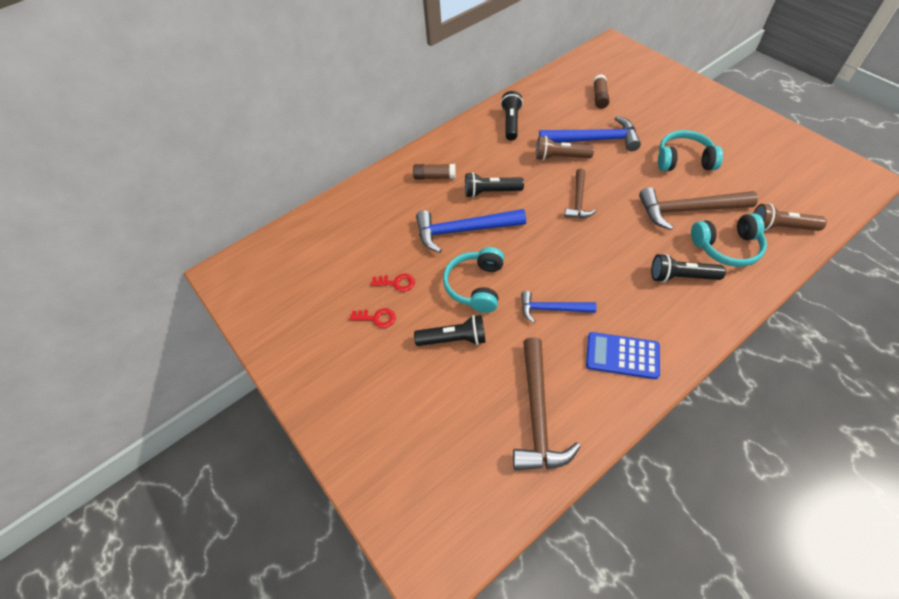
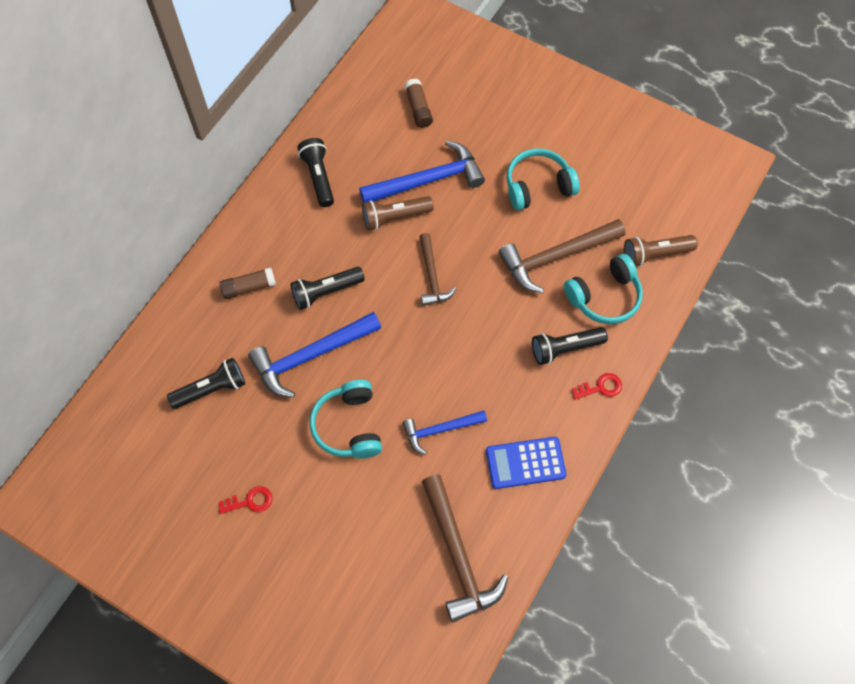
camera: 25 degrees left, 10 degrees up
red key [371,274,415,292] -> red key moved to [571,373,622,400]
black flashlight [414,315,486,346] -> black flashlight moved to [167,358,245,409]

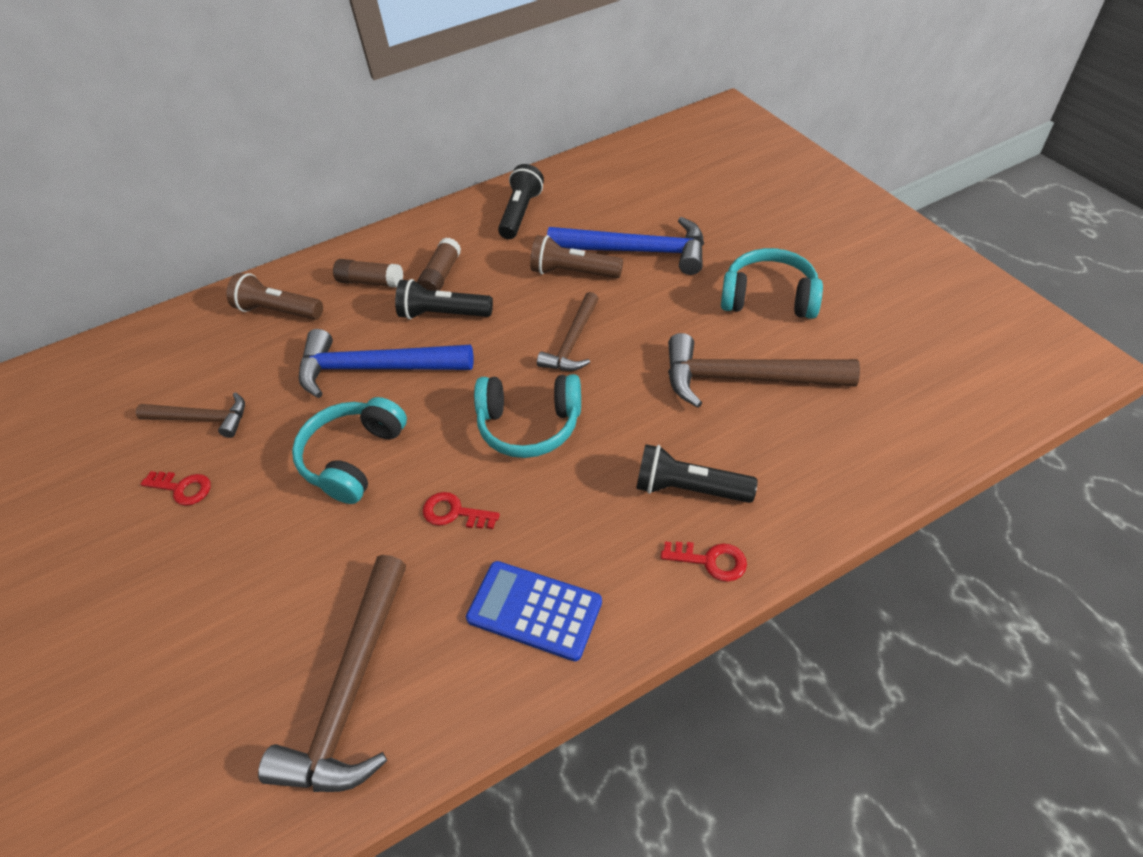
camera: 35 degrees right, 15 degrees down
black flashlight [167,358,245,409] -> none
blue hammer [403,410,487,455] -> red key [423,492,500,529]
brown glue stick [404,79,433,128] -> brown glue stick moved to [417,238,461,291]
turquoise headphones [564,254,643,324] -> turquoise headphones moved to [474,374,581,458]
brown flashlight [624,235,698,267] -> brown flashlight moved to [227,273,323,320]
none -> brown hammer [136,392,245,438]

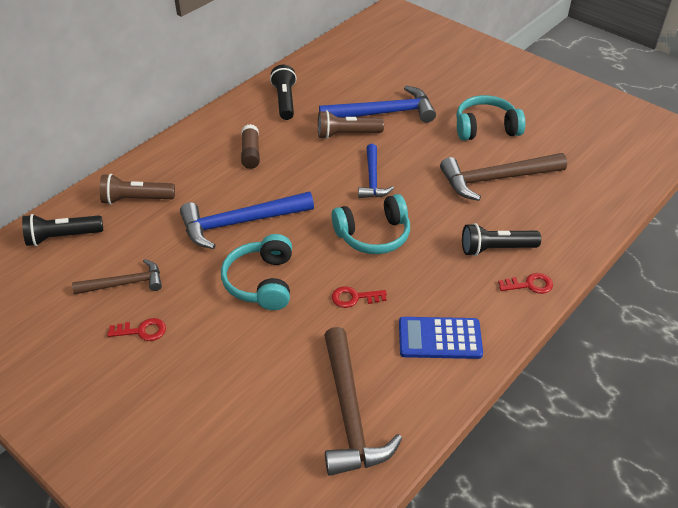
camera: 25 degrees left, 5 degrees down
brown glue stick [333,259,403,288] -> none
black flashlight [395,279,493,319] -> black flashlight moved to [22,214,103,246]
brown hammer [537,292,599,371] -> blue hammer [358,144,394,198]

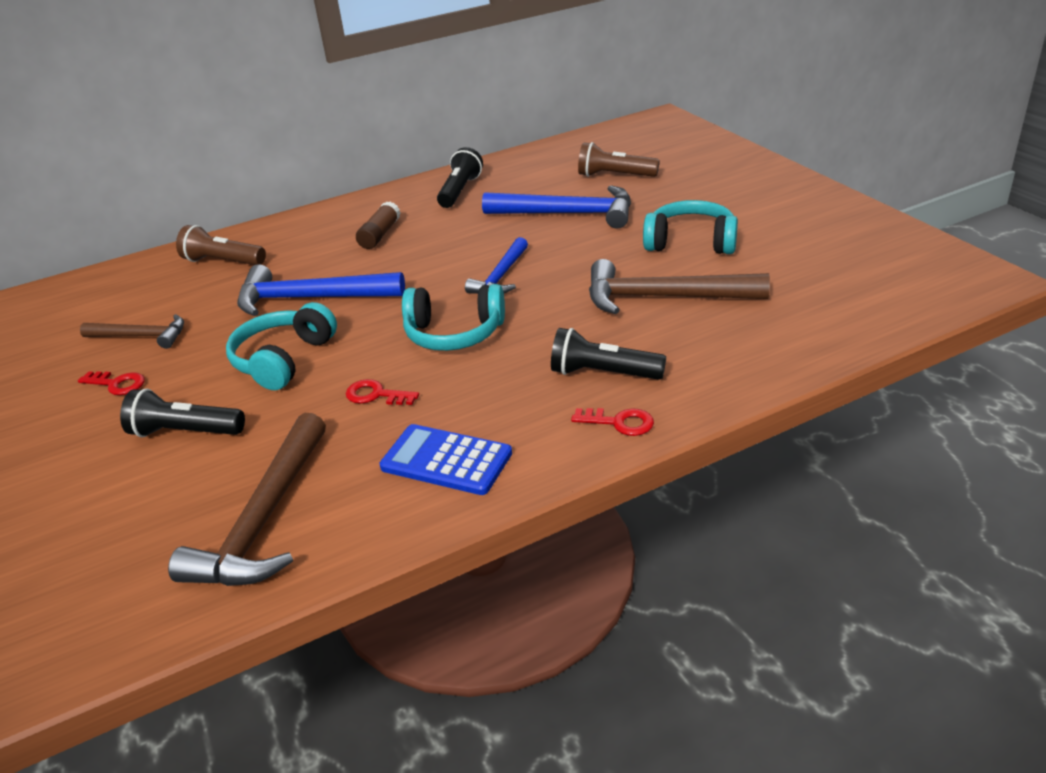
camera: 25 degrees right, 10 degrees down
black flashlight [22,214,103,246] -> black flashlight moved to [120,389,245,437]
brown flashlight [318,110,384,139] -> brown flashlight moved to [578,142,659,177]

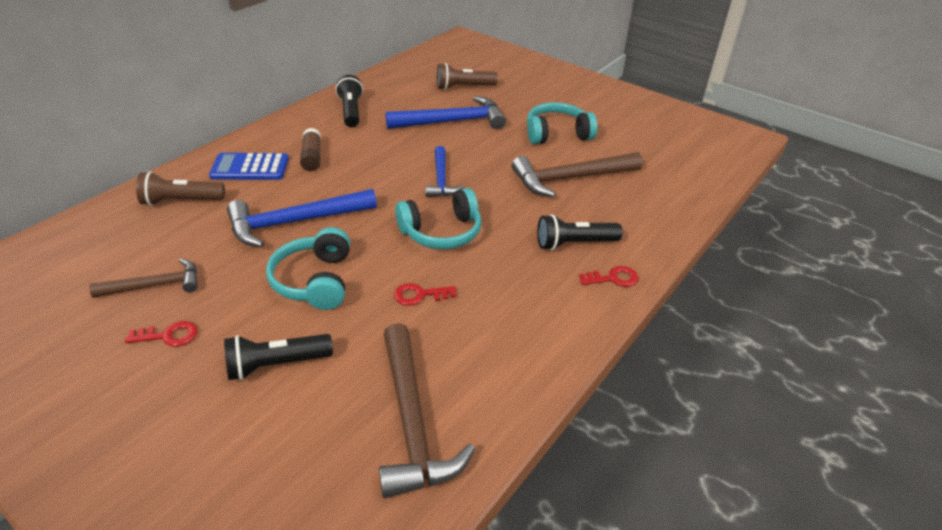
camera: 30 degrees left, 5 degrees up
blue calculator [380,424,512,495] -> blue calculator moved to [209,153,289,180]

